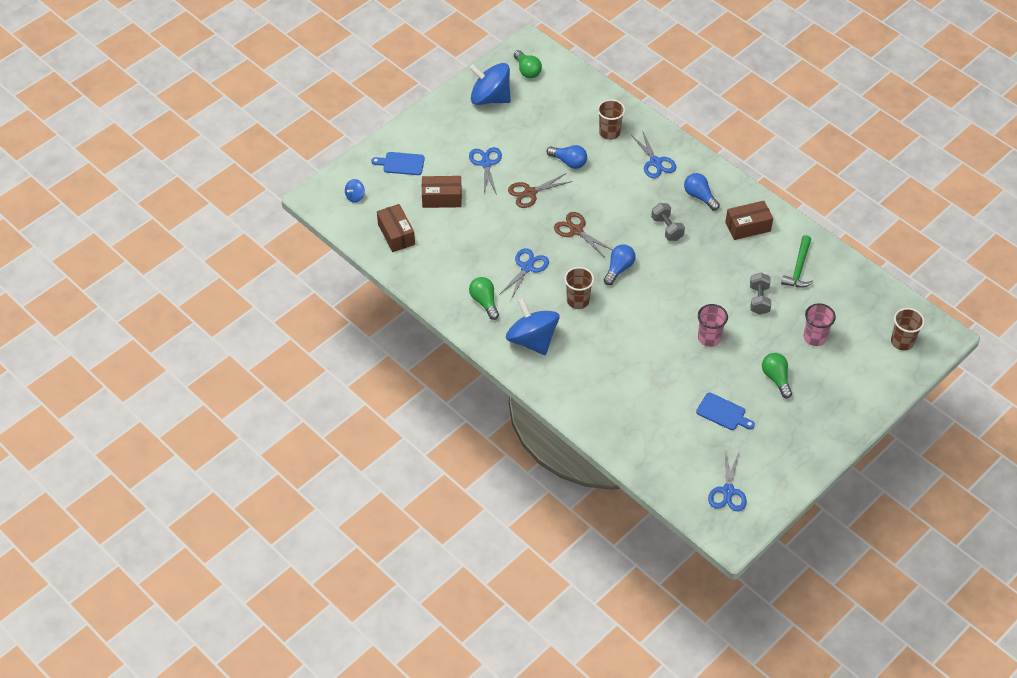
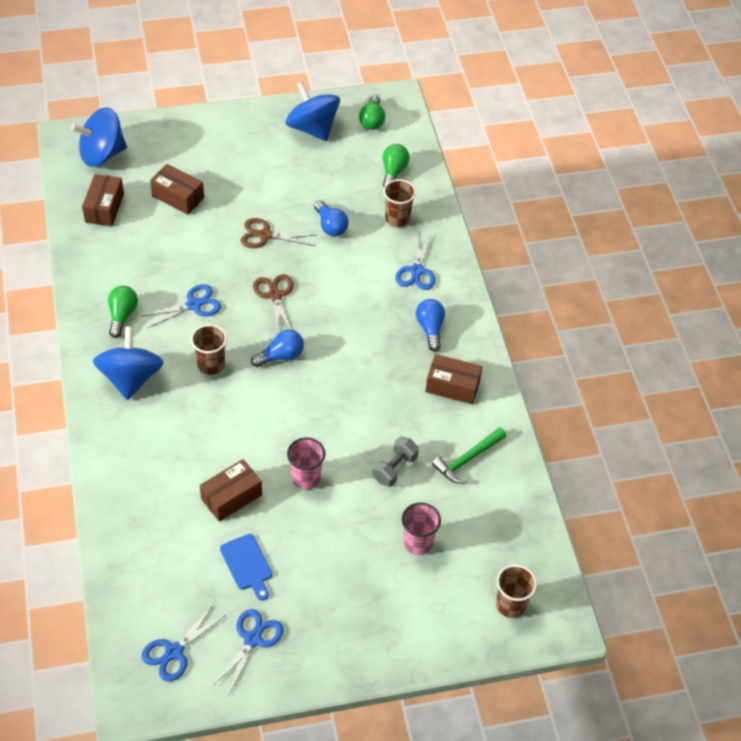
camera: 30 degrees right, 0 degrees up
blue spinning top [345,179,365,203] -> blue spinning top [71,107,127,167], size x2.33
blue cutting board [371,152,425,175] -> none
blue scissors [469,147,502,195] -> blue scissors moved to [212,609,283,694]
grey dumbbell [651,203,685,241] -> none
green light bulb [762,353,792,398] -> green light bulb moved to [383,144,410,187]
none -> brown box [200,459,262,522]

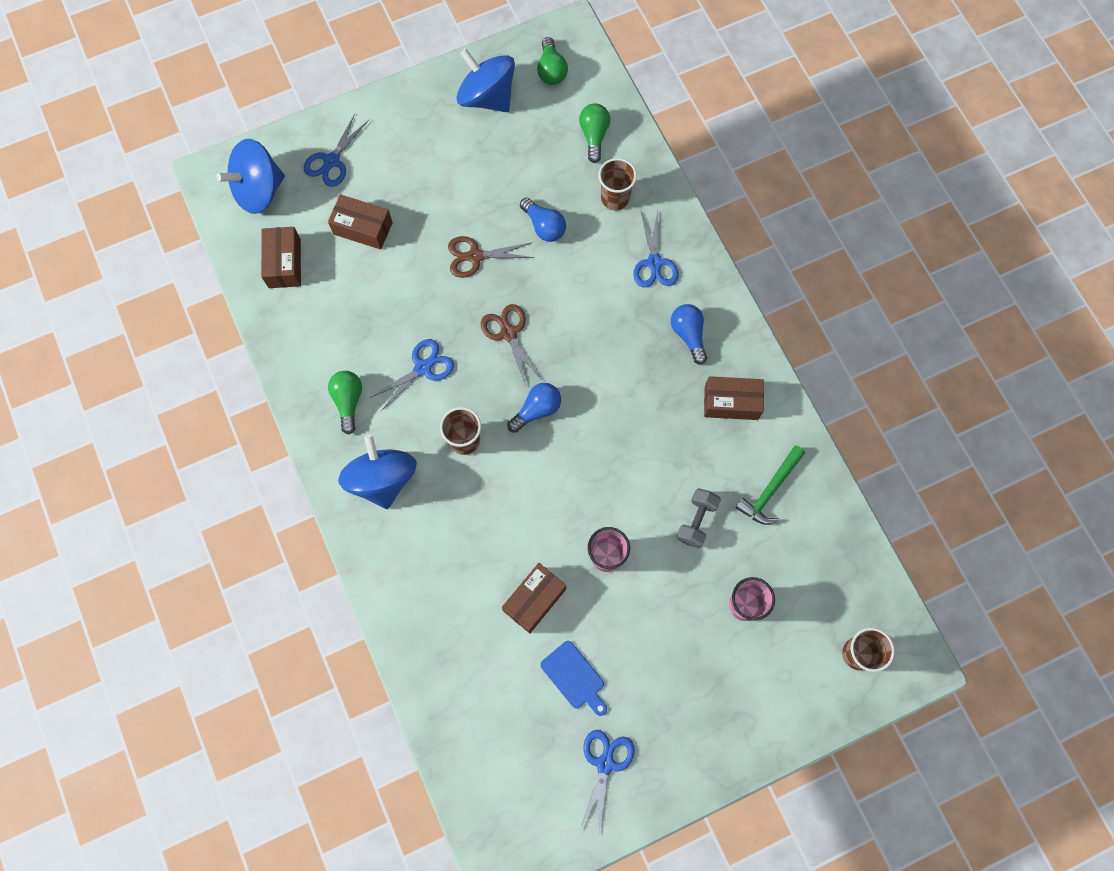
camera: 10 degrees left, 20 degrees up
blue scissors [142,605,227,682] -> blue scissors moved to [303,114,369,187]

